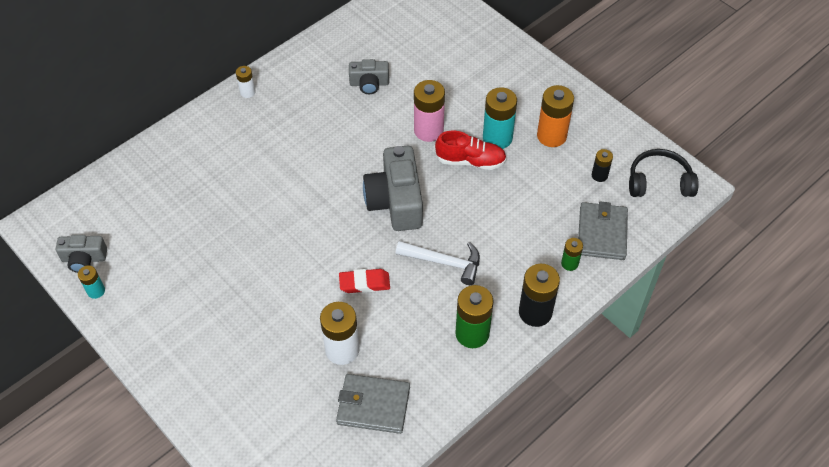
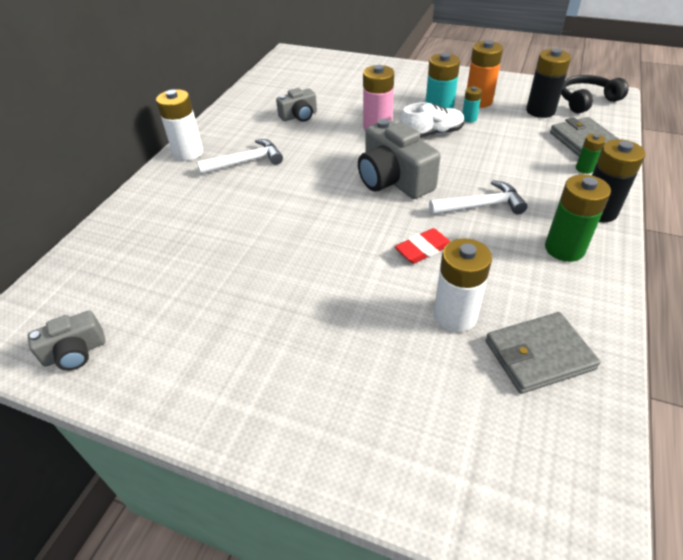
camera: 25 degrees left, 10 degrees down
turquoise battery [78,266,105,299] -> turquoise battery moved to [462,87,482,123]
white battery [236,66,256,98] -> white battery [156,89,203,161], size x1.87
red shoe [435,131,507,170] -> white shoe [400,102,465,138]
black battery [592,149,613,182] -> black battery [526,48,571,118], size x1.87
none -> white hammer [197,139,283,175]

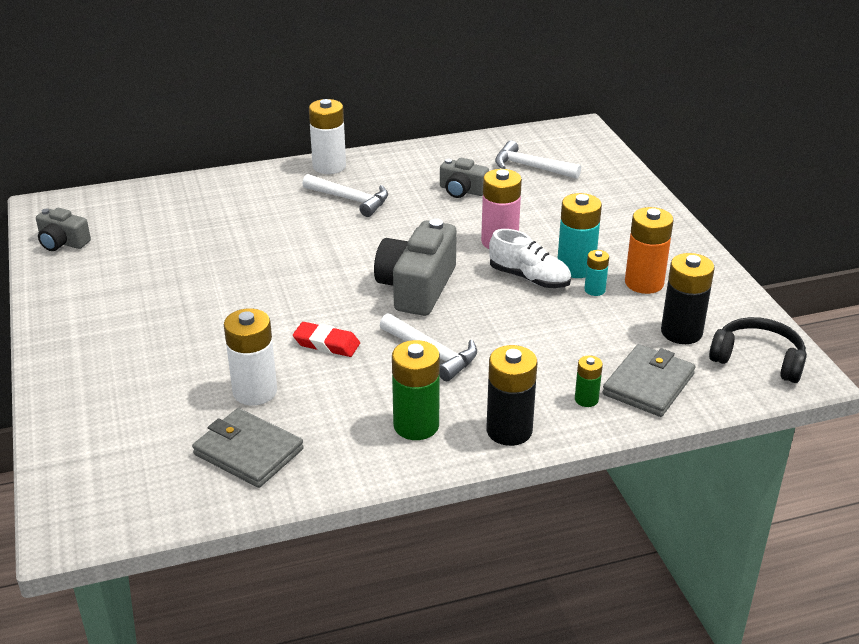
camera: 50 degrees right, 10 degrees down
none -> white hammer [495,141,581,179]

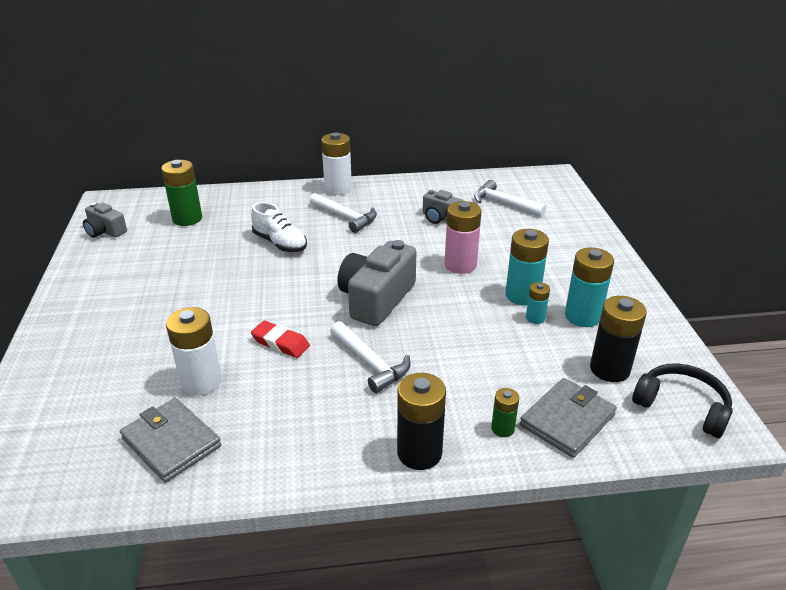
camera: 10 degrees right, 0 degrees up
green battery [392,340,440,440] -> green battery moved to [161,160,202,226]
white shoe [489,229,571,288] -> white shoe moved to [251,202,307,252]
orange battery [625,207,674,294] -> turquoise battery [565,247,614,327]

